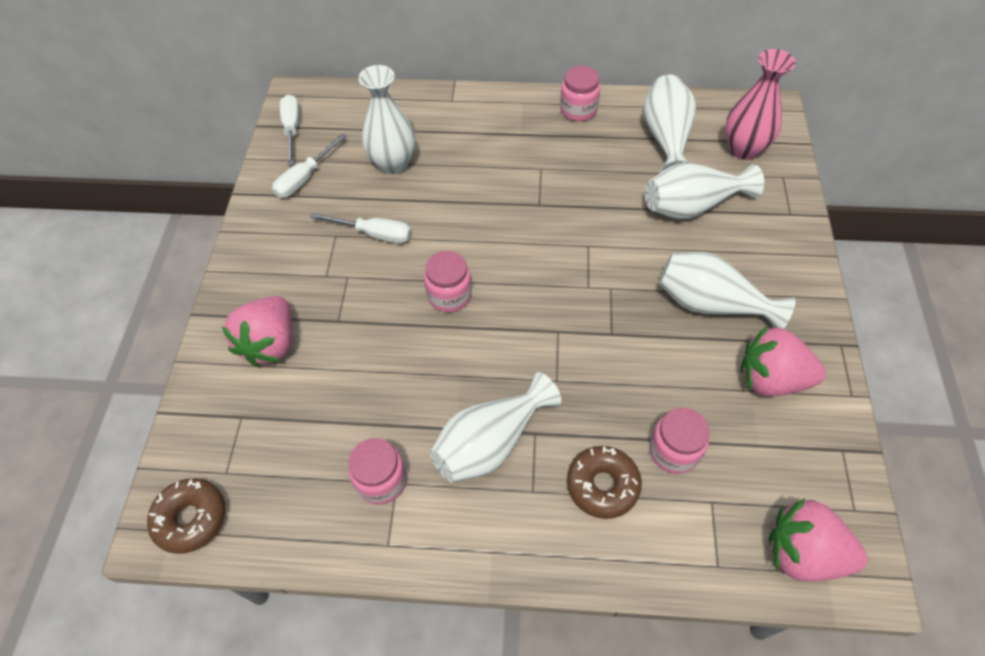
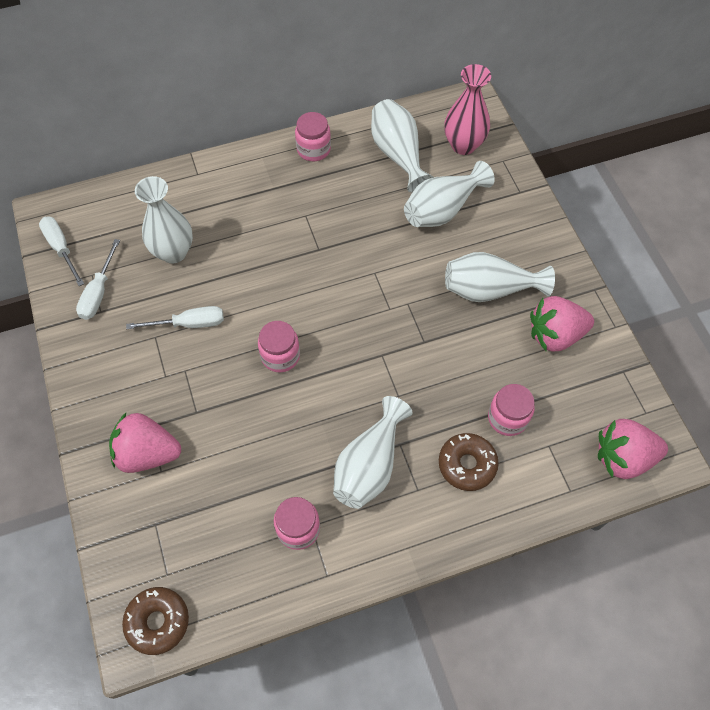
camera: 25 degrees left, 5 degrees up
pink strawberry [222,296,292,367] -> pink strawberry turned 105 degrees clockwise [109,413,181,473]

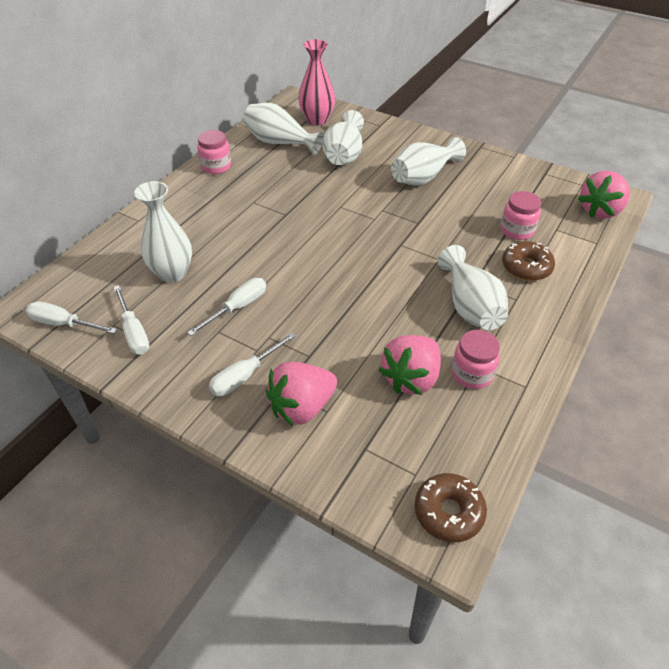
camera: 40 degrees left, 15 degrees down
pink jar [258,321,300,372] -> none
pink strawberry [530,296,594,352] -> pink strawberry moved to [379,335,441,395]
none -> white screwdriver [209,332,296,396]

